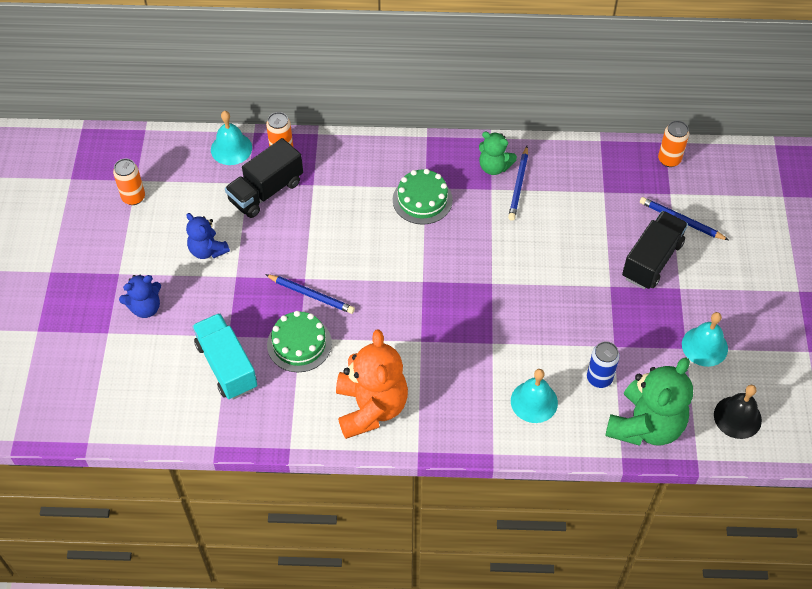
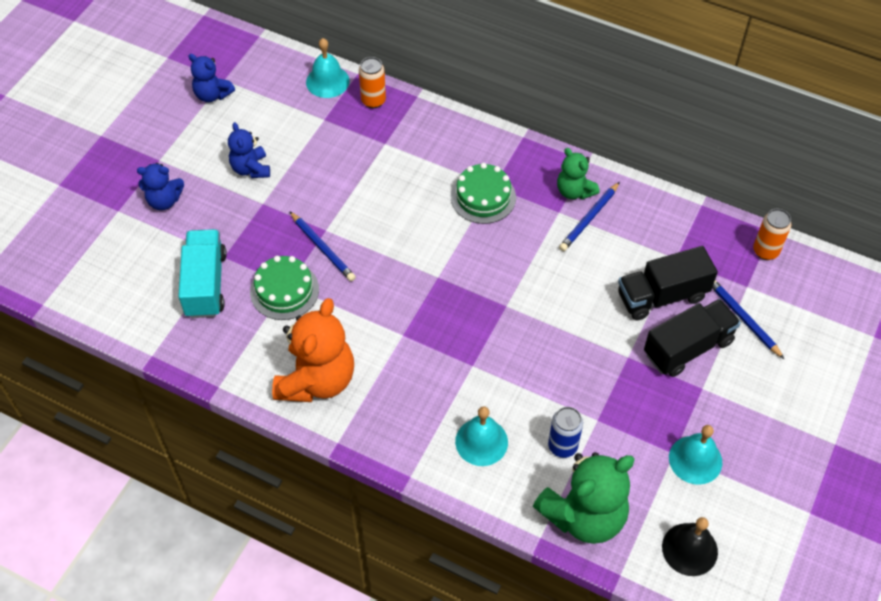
camera: 25 degrees right, 0 degrees up
orange can [113,158,145,205] -> blue teddy bear [189,54,235,102]
black truck [225,138,303,218] -> black truck moved to [618,246,718,321]

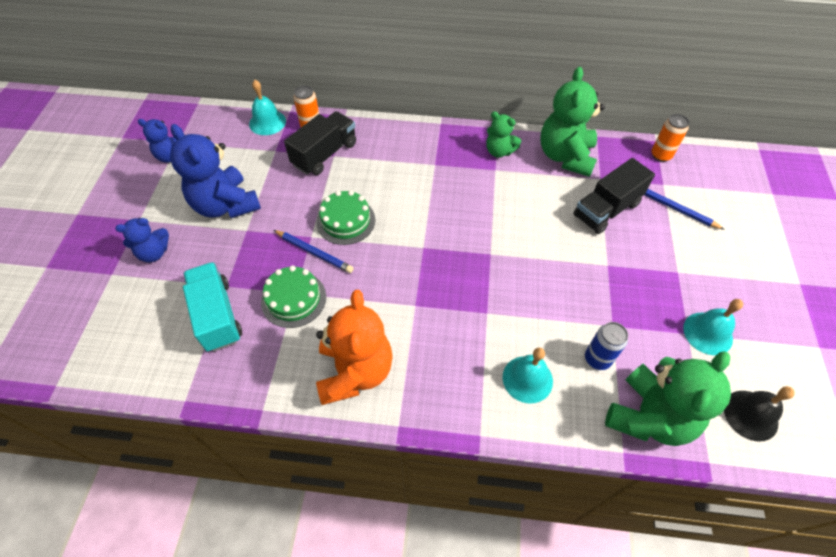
camera: 20 degrees left, 0 degrees up
blue teddy bear [228,122,270,178] -> blue teddy bear [170,124,261,218], size x1.81
green cake [451,163,516,224] -> green cake moved to [316,190,375,245]
blue pencil [559,182,620,251] -> none
black truck [644,299,741,377] -> black truck moved to [284,111,356,175]
none -> green teddy bear [540,67,605,177]

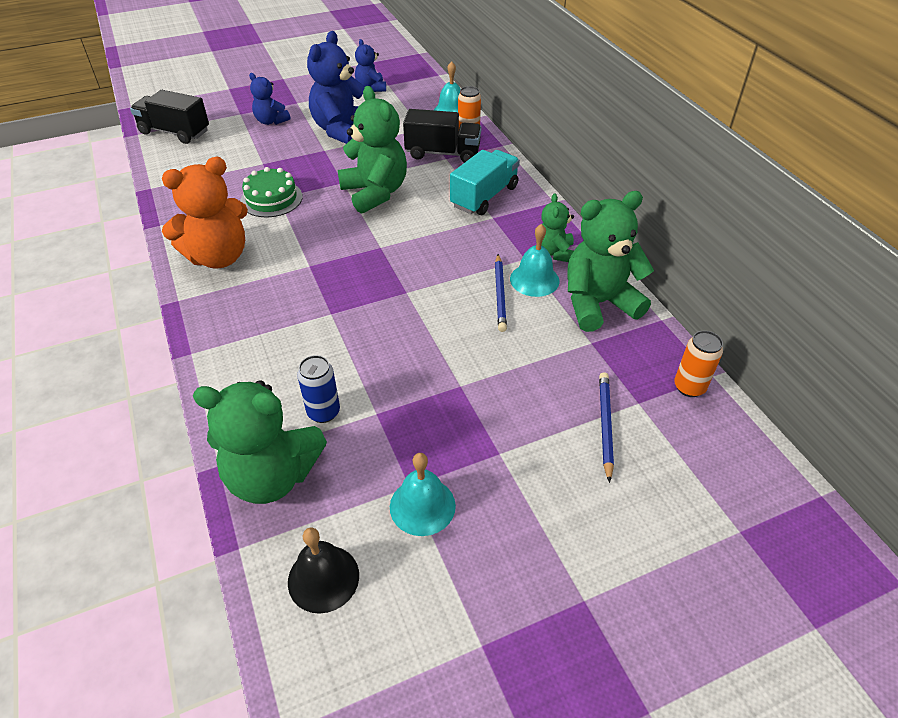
camera: 60 degrees right, 10 degrees down
turquoise truck [183,262,242,352] -> turquoise truck moved to [450,150,520,215]
blue pencil [274,230,354,273] -> blue pencil moved to [495,254,507,332]
green cake [316,190,375,245] -> green teddy bear [338,86,407,214]
turquoise bell [503,348,553,404] -> turquoise bell moved to [510,224,559,297]
black truck [573,158,655,234] -> black truck moved to [130,90,209,144]

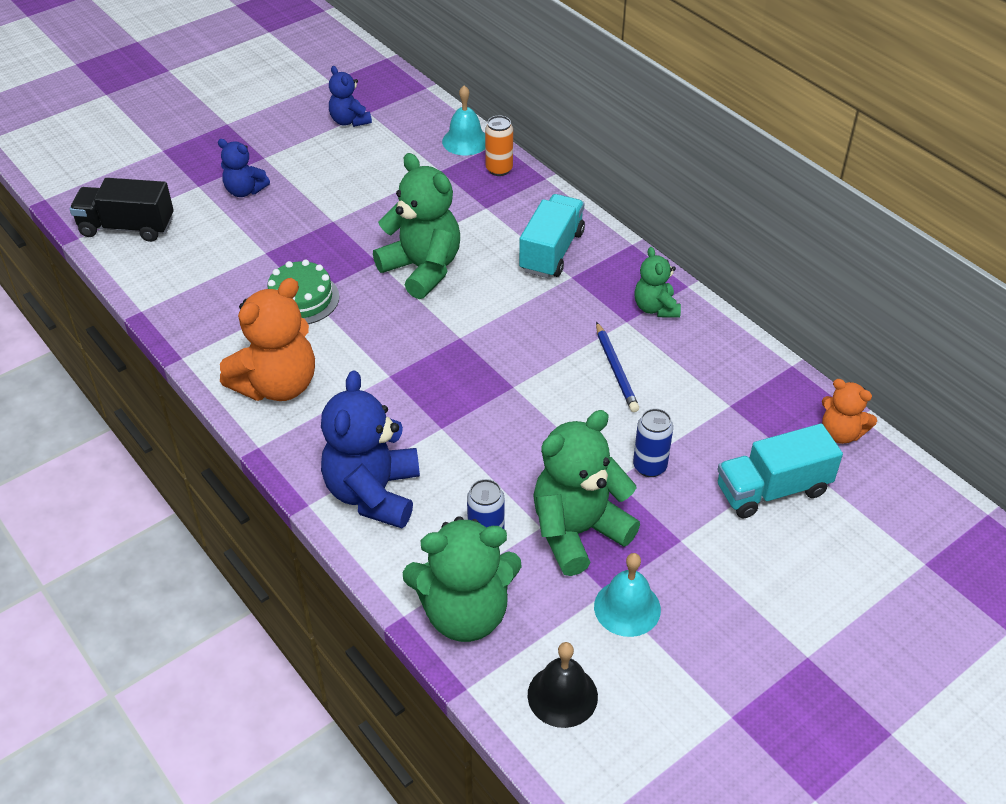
camera: 15 degrees left, 0 degrees up
blue teddy bear [307,31,365,144] -> blue teddy bear moved to [321,370,420,528]
black truck [403,109,481,163] -> none
turquoise bell [510,224,559,297] -> none
green teddy bear [568,191,654,332] -> green teddy bear moved to [533,410,640,576]
blue pencil [599,372,614,483] -> turquoise truck [717,424,843,519]
orange can [674,330,723,397] -> orange teddy bear [822,379,877,444]
none -> blue can [633,408,673,477]

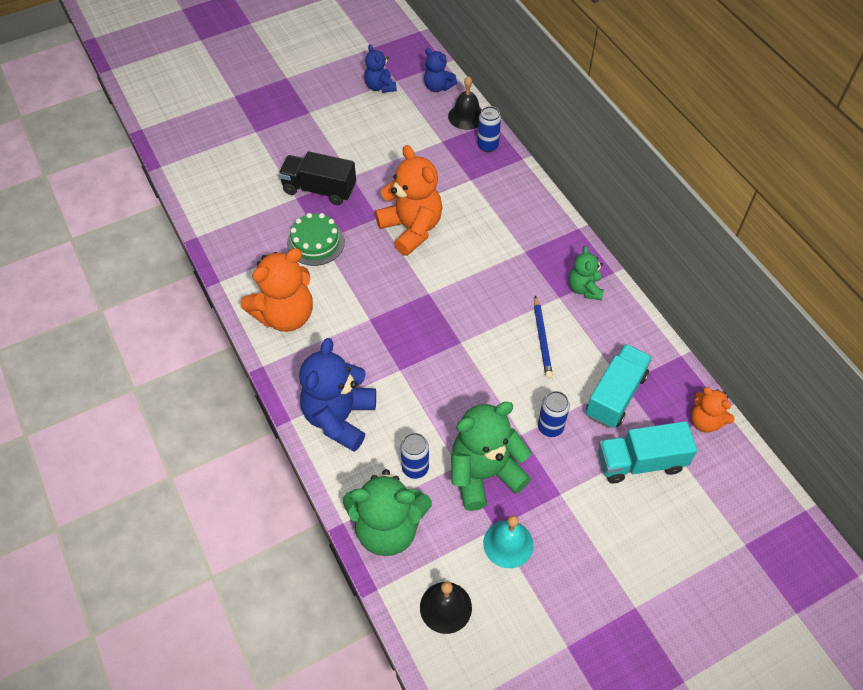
camera: 10 degrees right, 10 degrees up
black truck [70,178,174,242] -> black truck moved to [278,151,356,205]
blue teddy bear [218,139,270,197] -> blue teddy bear moved to [424,48,457,92]
green teddy bear [373,153,460,299] -> orange teddy bear [375,145,443,256]
turquoise bell [442,85,485,155] -> black bell [448,76,482,130]
orange can [485,116,513,176] -> blue can [477,106,501,152]
turquoise truck [519,194,585,278] -> turquoise truck moved to [586,344,652,428]

